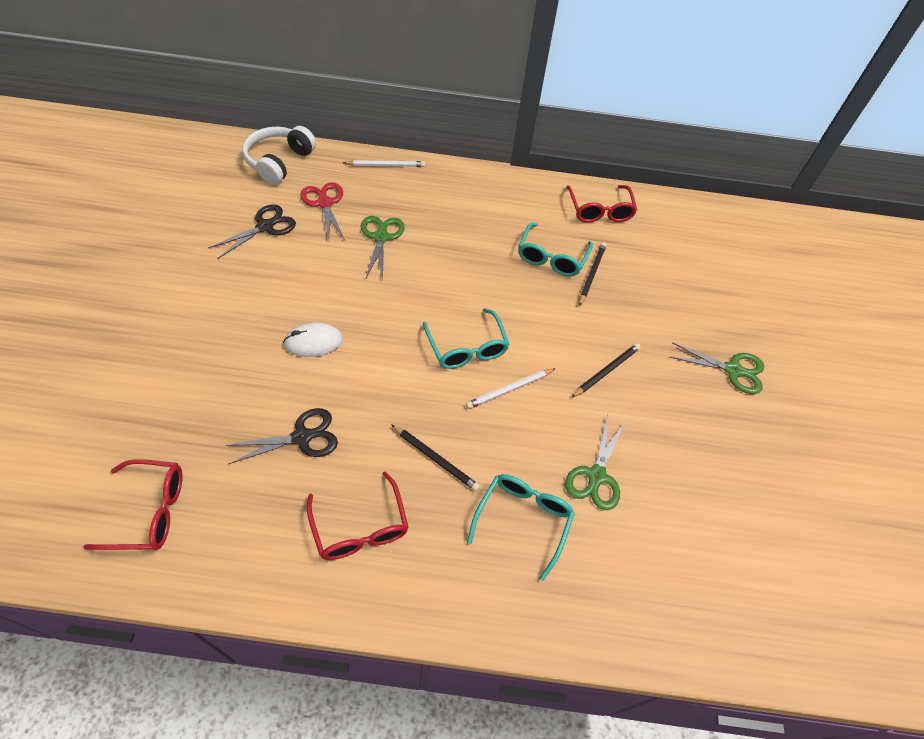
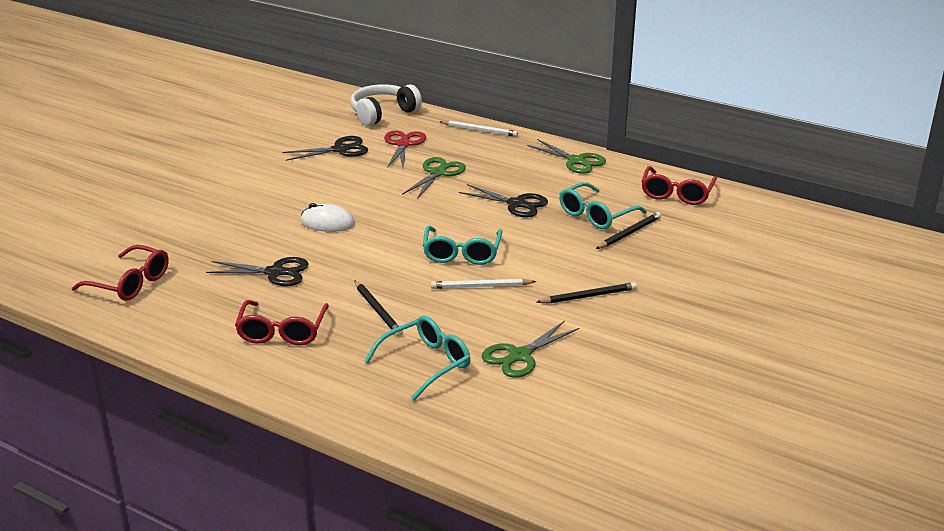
camera: 30 degrees right, 25 degrees down
green scissors [670,342,764,394] -> green scissors moved to [527,139,606,174]
none -> black scissors [459,184,548,218]

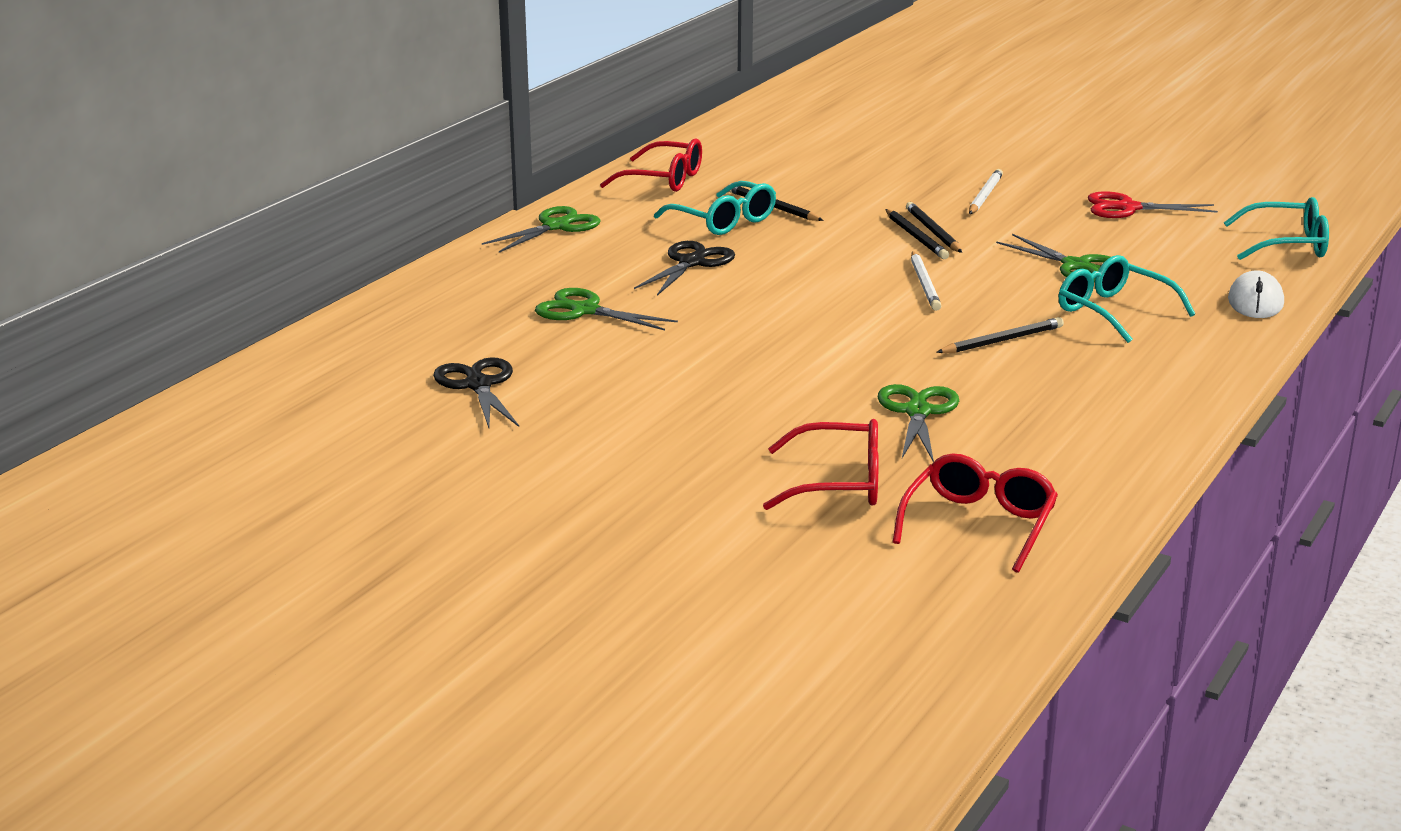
camera: 90 degrees left, 5 degrees down
black scissors [206,257,309,286] -> green scissors [878,384,959,463]
red glasses [235,300,329,345] -> red glasses moved to [763,419,879,510]
white mouse [301,203,355,232] -> white mouse moved to [1228,270,1284,318]
white headphones [351,84,422,126] -> none
red scissors [384,130,426,168] -> red scissors moved to [1088,191,1218,218]
turquoise glasses [423,226,502,265] -> turquoise glasses moved to [1224,197,1329,260]
white pencil [439,120,518,137] -> white pencil moved to [969,169,1003,214]
none -> black pencil [885,209,949,259]

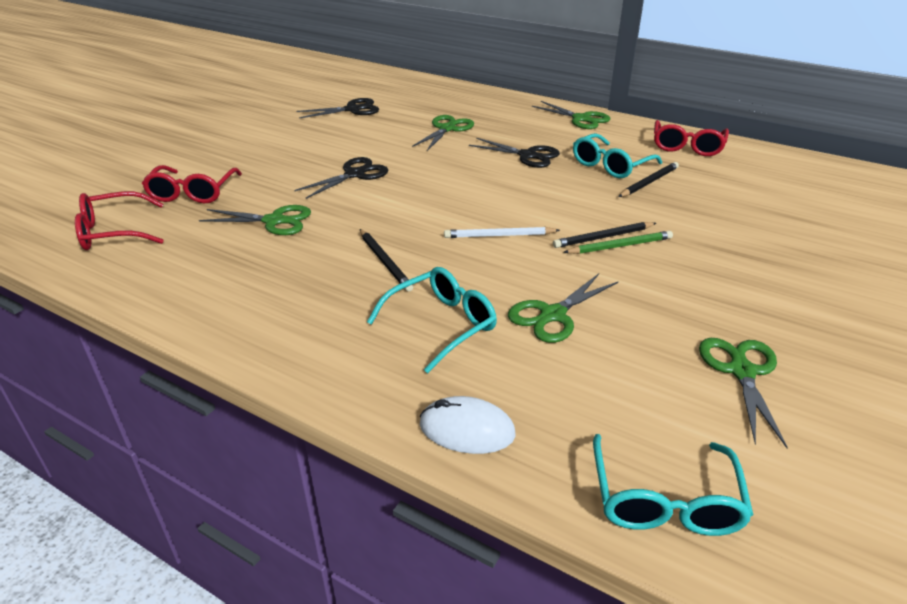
camera: 90 degrees right, 10 degrees up
red glasses [893,453,1058,573] -> red glasses turned 135 degrees clockwise [75,191,164,250]
black pencil [906,202,962,253] -> green pencil [563,231,673,254]
white pencil [969,169,1003,214] -> none
red scissors [1088,191,1218,218] -> green scissors [699,338,788,448]
none -> black scissors [294,157,388,199]

